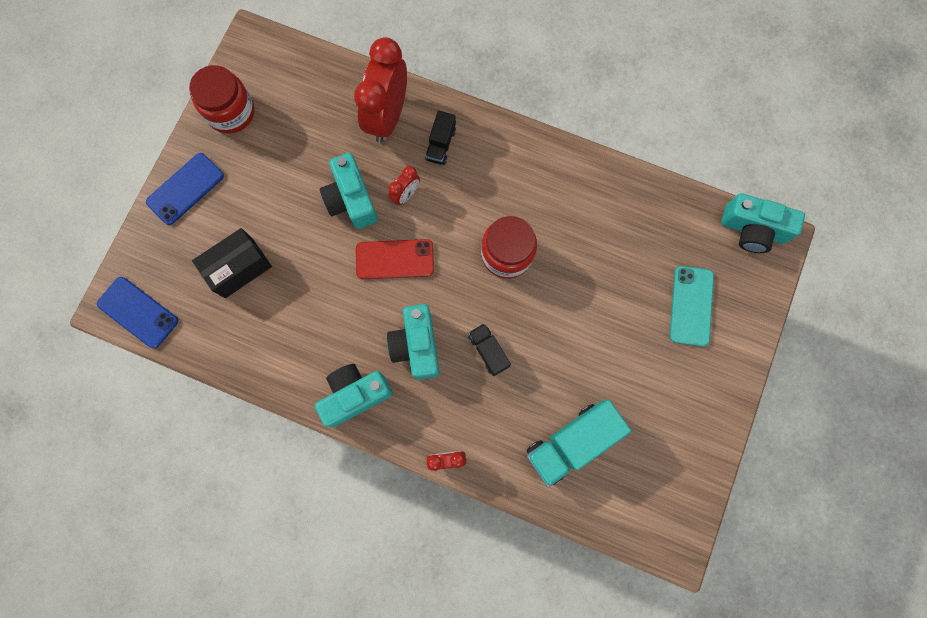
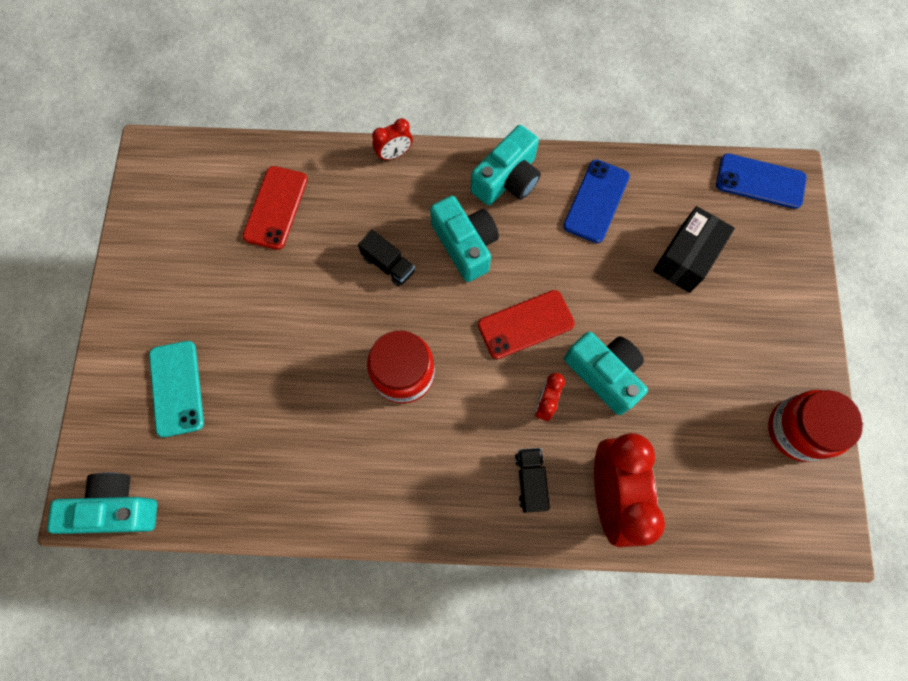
camera: 160 degrees right, 5 degrees down
blue phone [146,153,224,225] -> blue phone moved to [563,159,630,243]
turquoise truck [527,400,632,487] -> red phone [243,166,308,250]

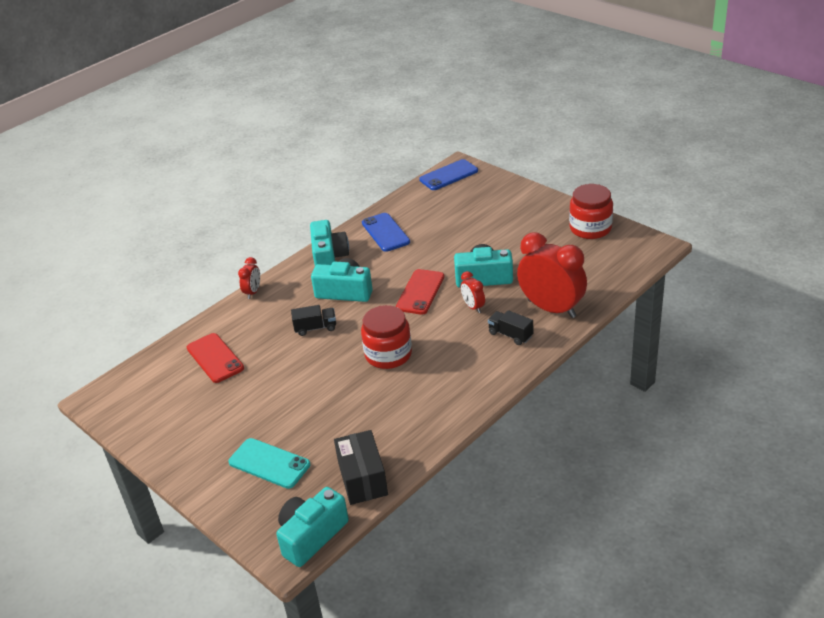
camera: 45 degrees left, 35 degrees down
black box [653,206,735,293] -> black box moved to [334,430,388,505]

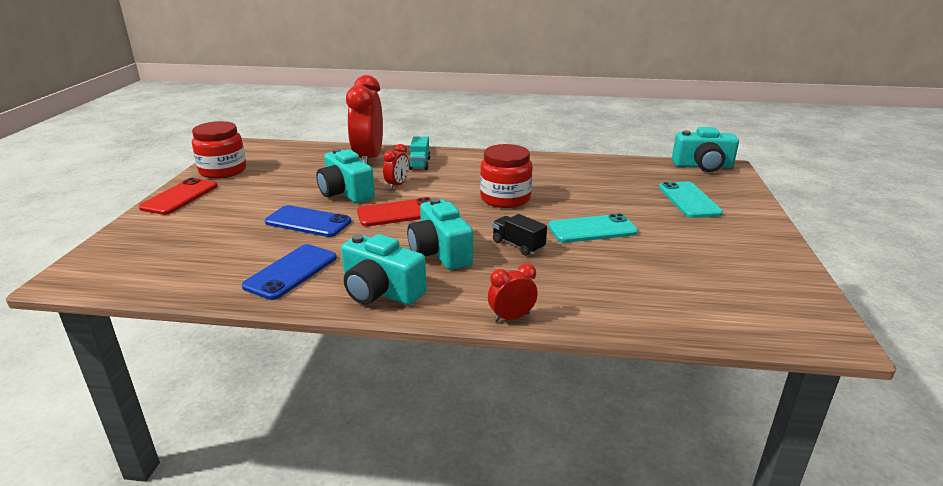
camera: 130 degrees left, 10 degrees down
red phone [187,333,244,383] -> red phone moved to [139,178,217,215]
turquoise camera [310,220,349,266] -> turquoise camera turned 105 degrees counterclockwise [341,234,427,305]
black box [334,430,388,505] -> none
blue phone [419,159,478,190] -> blue phone moved to [265,205,351,237]
black truck [488,310,533,345] -> turquoise truck [409,136,431,170]
none -> turquoise phone [548,213,638,243]

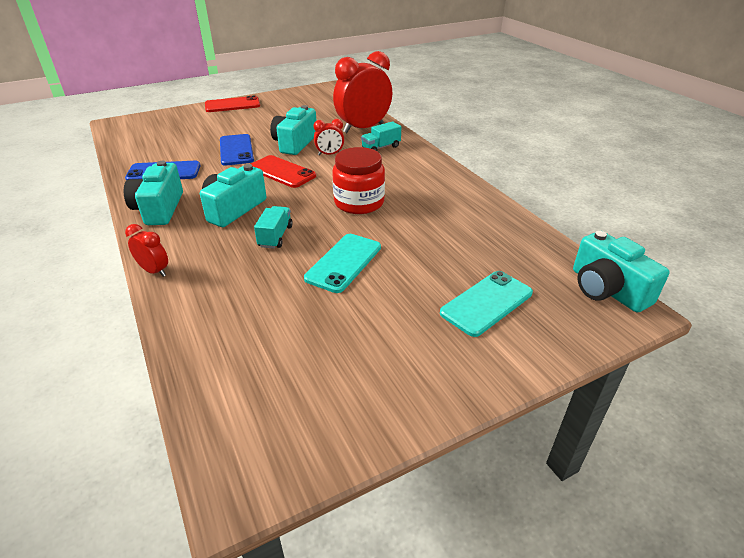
camera: 55 degrees right, 10 degrees up
red jar [192,121,246,179] -> none
black truck [492,214,547,256] -> turquoise truck [254,206,293,249]
turquoise phone [548,213,638,243] -> turquoise phone turned 75 degrees clockwise [304,234,381,293]

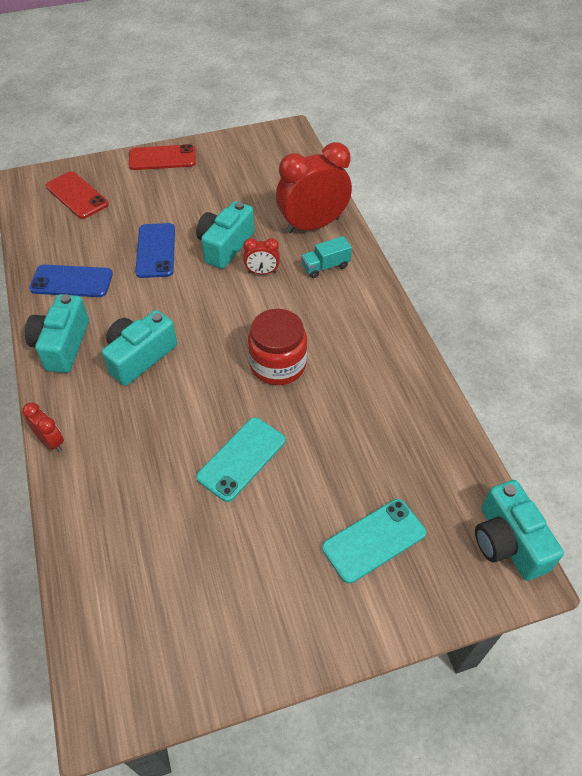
camera: 10 degrees right, 15 degrees up
red phone [251,155,316,188] -> red phone moved to [46,171,109,219]
turquoise truck [254,206,293,249] -> none

